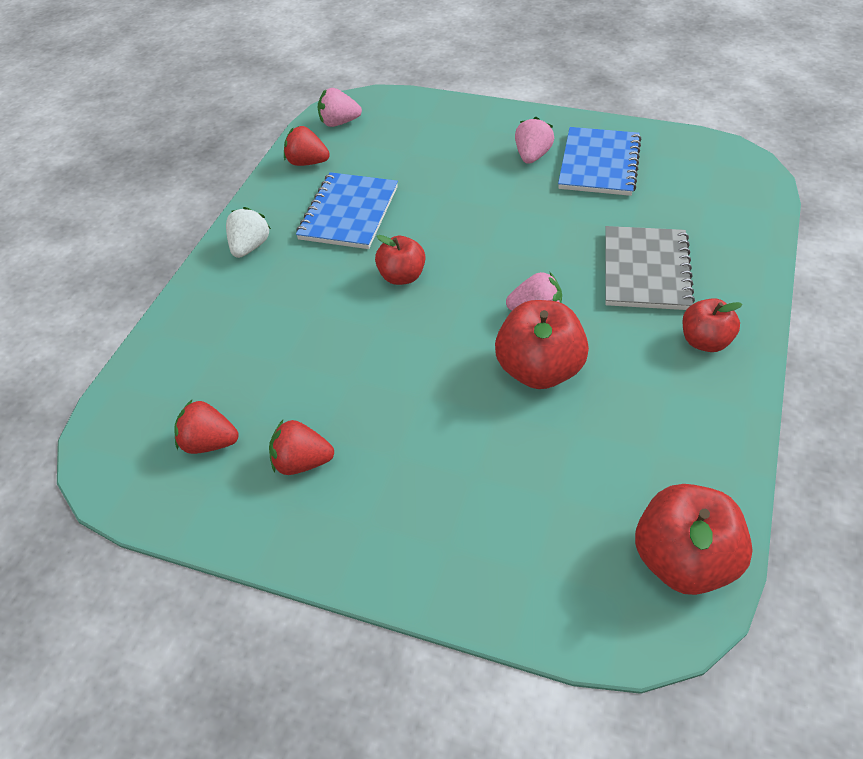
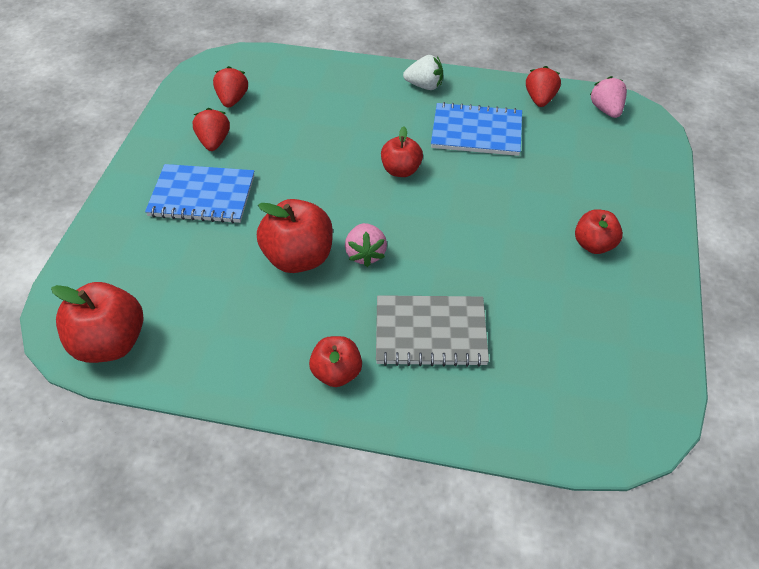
camera: 80 degrees right, 0 degrees up
pink strawberry [515,117,554,164] -> red apple [575,209,623,254]
blue notebook [558,127,642,196] -> blue notebook moved to [145,164,255,223]

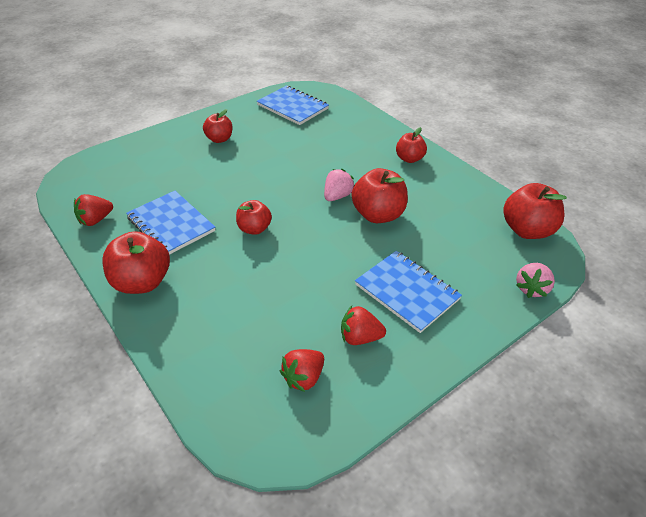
camera: 140 degrees left, 5 degrees down
red strawberry [193,108,230,151] -> red strawberry turned 60 degrees clockwise [341,306,386,345]
grey notebook [376,295,489,367] -> none
white strawberry [403,55,443,90] -> red apple [102,231,170,294]
pink strawberry [590,76,627,118] -> pink strawberry moved to [516,263,555,298]
none -> blue notebook [257,86,329,125]

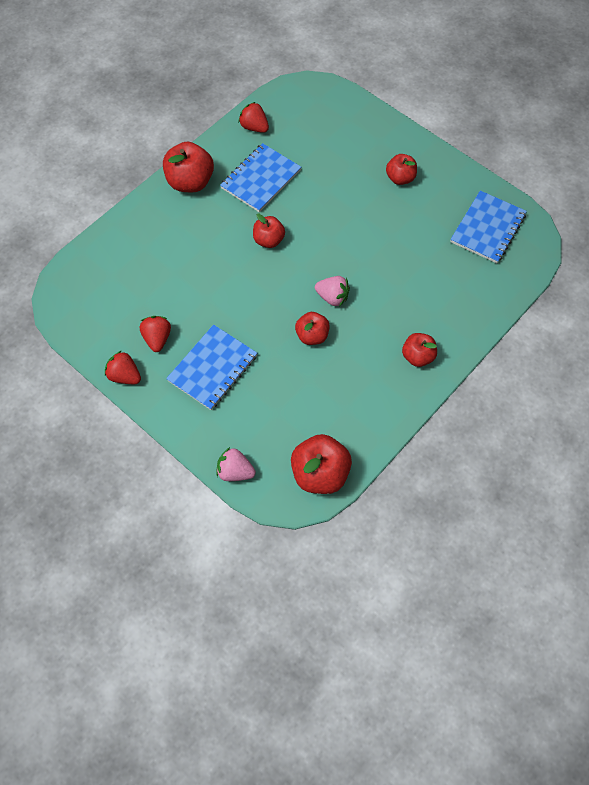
camera: 80 degrees right, 20 degrees up
red strawberry [280,349,324,392] -> red strawberry moved to [105,350,141,384]
red apple [352,168,408,223] -> red apple [295,312,330,345], size x0.62

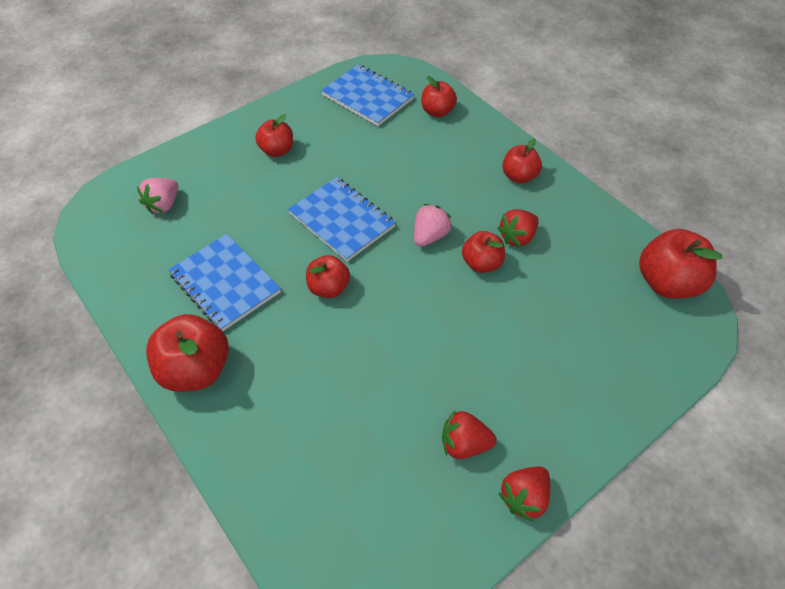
camera: 80 degrees left, 10 degrees down
blue notebook [166,325,257,410] -> blue notebook moved to [288,177,396,262]
pink strawberry [217,447,256,481] -> pink strawberry moved to [137,178,178,214]
red strawberry [238,102,269,133] -> red strawberry moved to [498,209,539,247]
none -> red apple [422,76,457,117]

